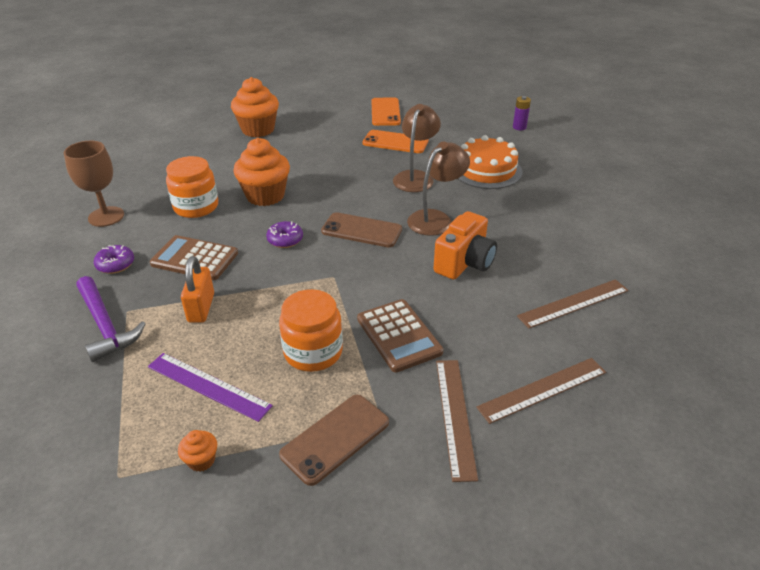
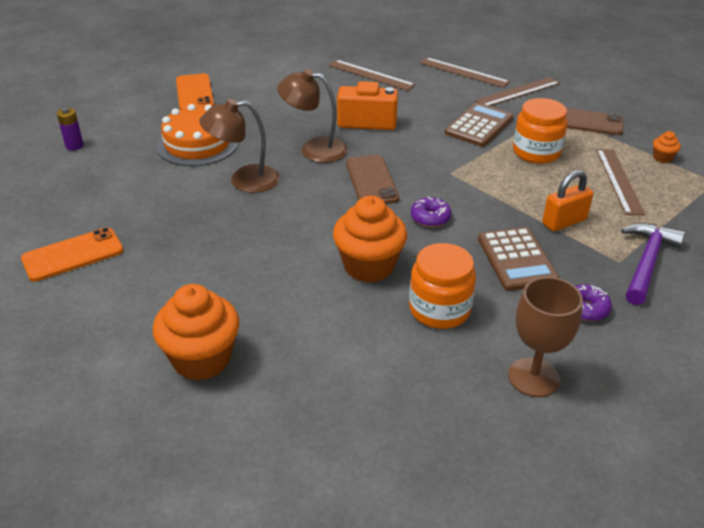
camera: 120 degrees left, 0 degrees up
purple ruler [148,353,273,422] -> brown ruler [596,149,645,215]
orange phone [363,130,428,153] -> orange phone moved to [176,73,214,110]

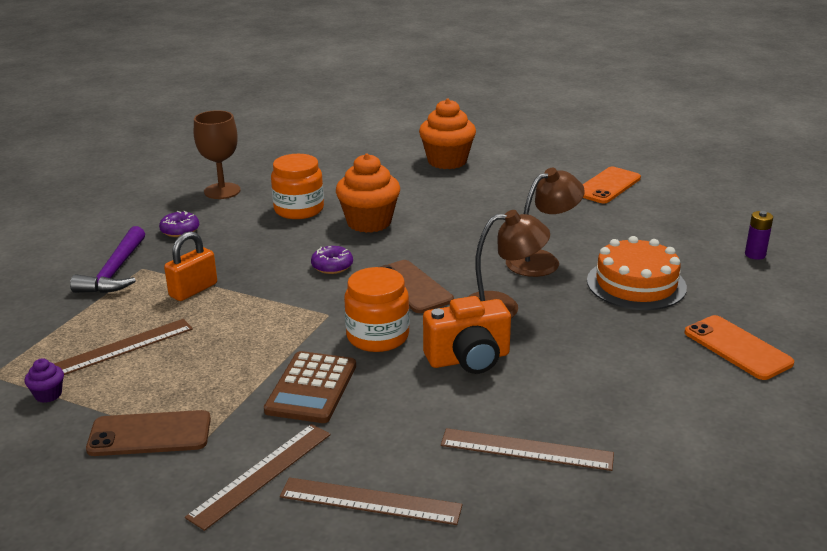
camera: 160 degrees right, 10 degrees down
brown calculator [478,227,560,291] -> none
orange jar [513,98,568,164] -> orange jar moved to [344,267,410,352]
brown ruler [596,149,645,215] -> brown ruler turned 75 degrees clockwise [54,319,193,375]
orange cupcake [653,131,681,163] -> purple cupcake [25,358,64,403]

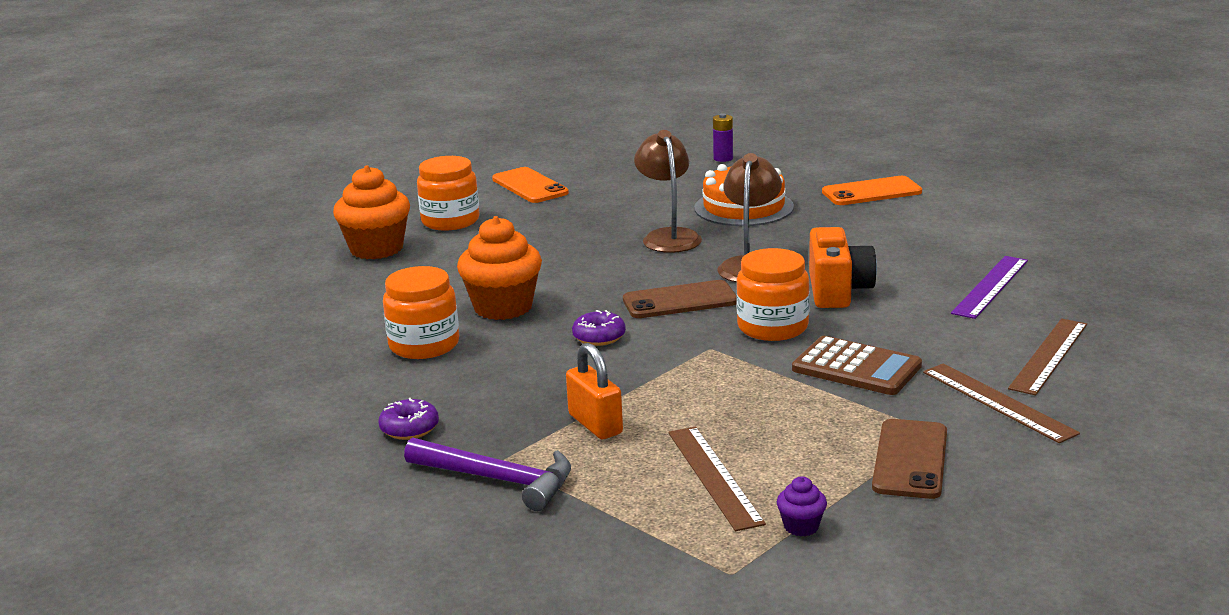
camera: 70 degrees left, 5 degrees down
brown goblet [194,110,241,199] -> none
brown ruler [441,428,614,471] -> purple ruler [951,256,1028,319]
none -> orange jar [417,156,480,231]

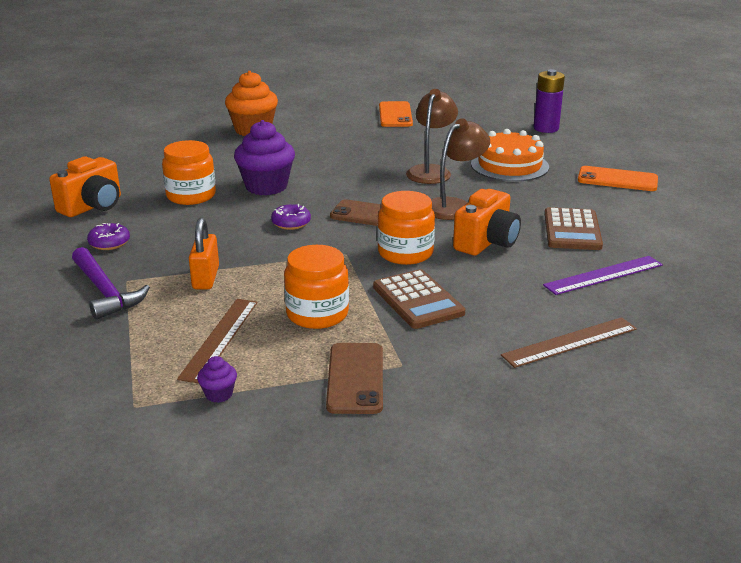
camera: 30 degrees right, 5 degrees up
orange jar [417,156,480,231] -> orange jar moved to [284,245,349,329]
orange cupcake [457,216,542,320] -> purple cupcake [234,120,295,195]
purple battery [713,113,733,162] -> purple battery [533,69,565,133], size x1.65
brown phone [872,419,947,499] -> brown phone turned 45 degrees counterclockwise [326,343,383,414]
brown ruler [923,363,1080,443] -> none
none -> orange camera [49,156,121,217]
none -> brown calculator [544,207,603,250]

